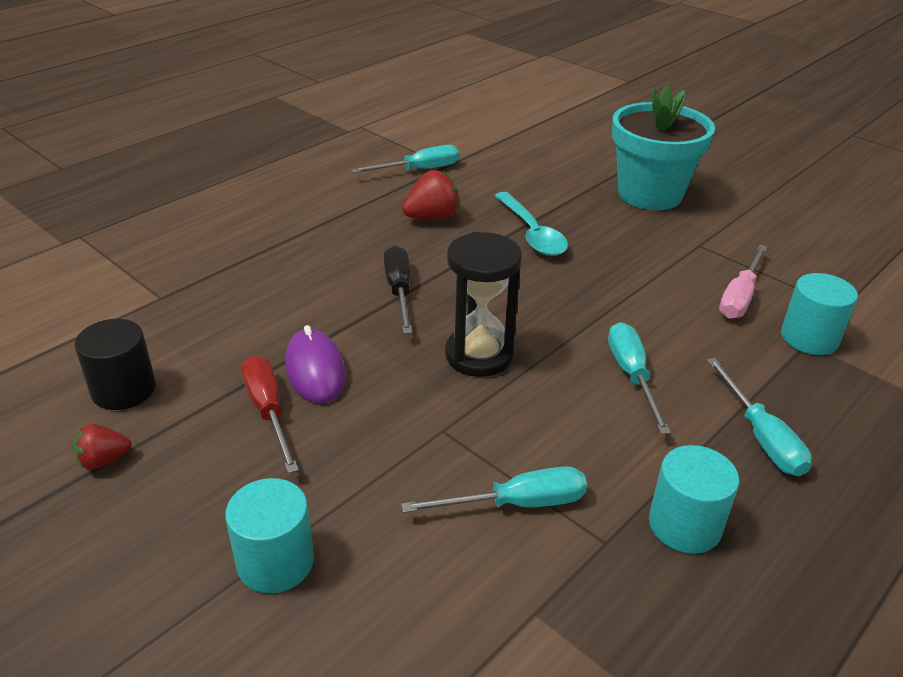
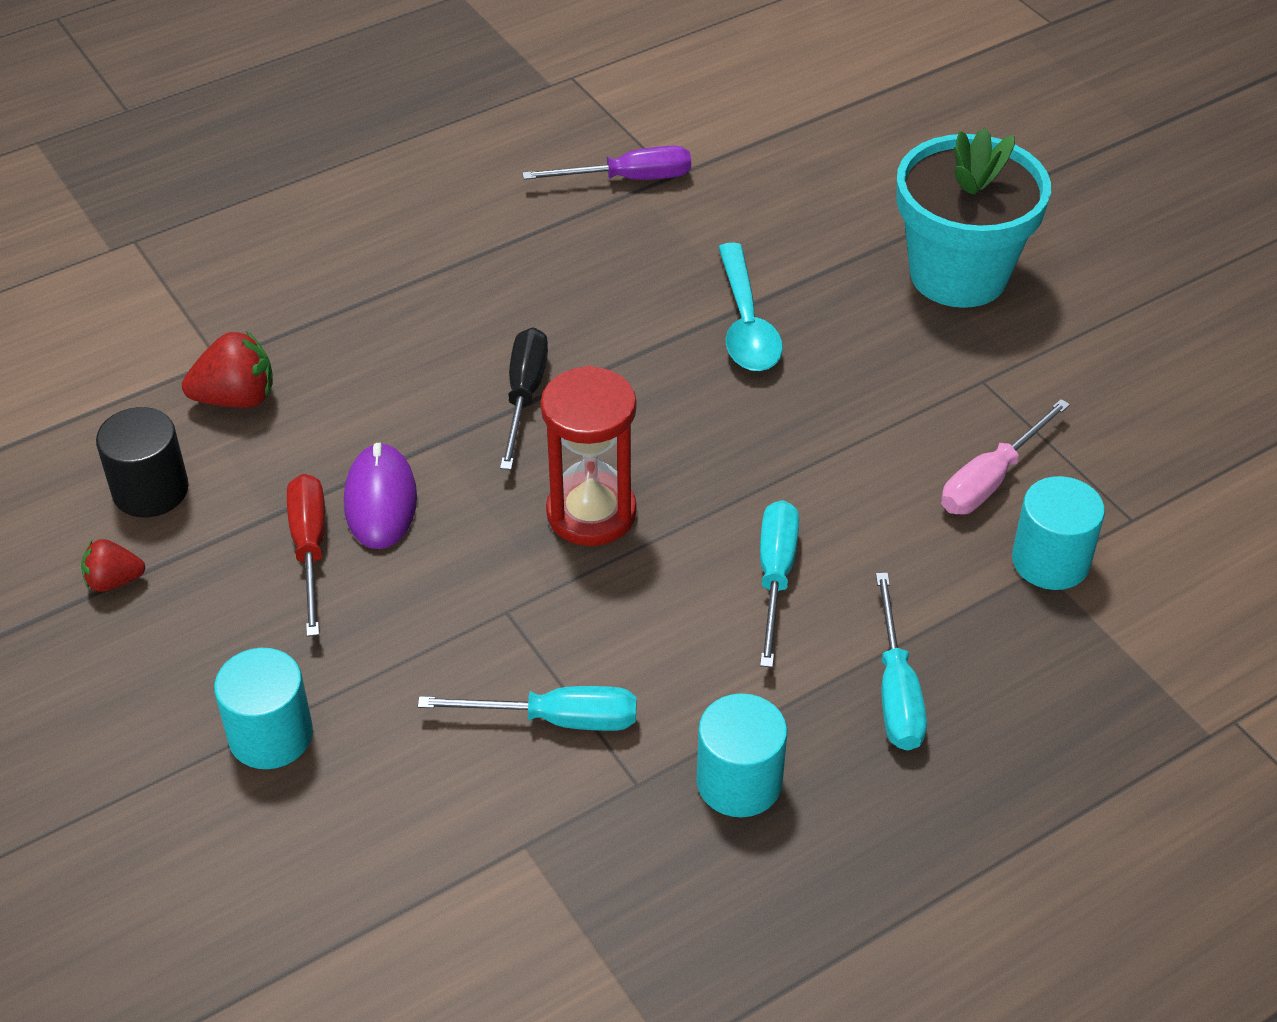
camera: 15 degrees right, 10 degrees up
turquoise screwdriver [351,145,459,173] -> purple screwdriver [522,145,691,180]
red strawberry [402,170,460,219] -> red strawberry moved to [182,331,273,408]
black hourglass [445,232,522,377] -> red hourglass [541,366,637,546]

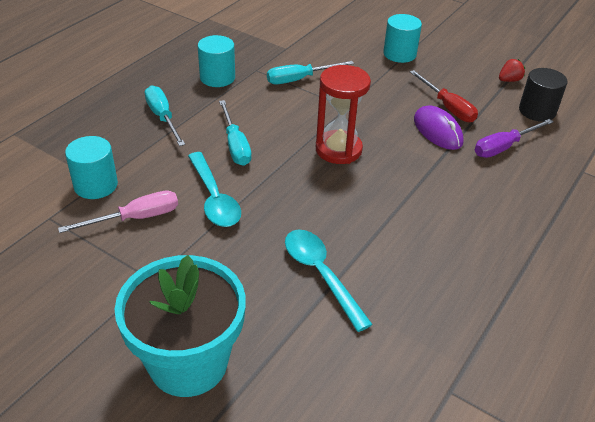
camera: 155 degrees right, 5 degrees down
red strawberry [182,331,273,408] -> none
black screwdriver [500,327,548,470] -> none
purple screwdriver [522,145,691,180] -> purple screwdriver moved to [475,119,554,158]
pink screwdriver [941,399,1070,514] -> pink screwdriver turned 45 degrees clockwise [58,190,178,233]
none -> turquoise spoon [188,152,241,227]

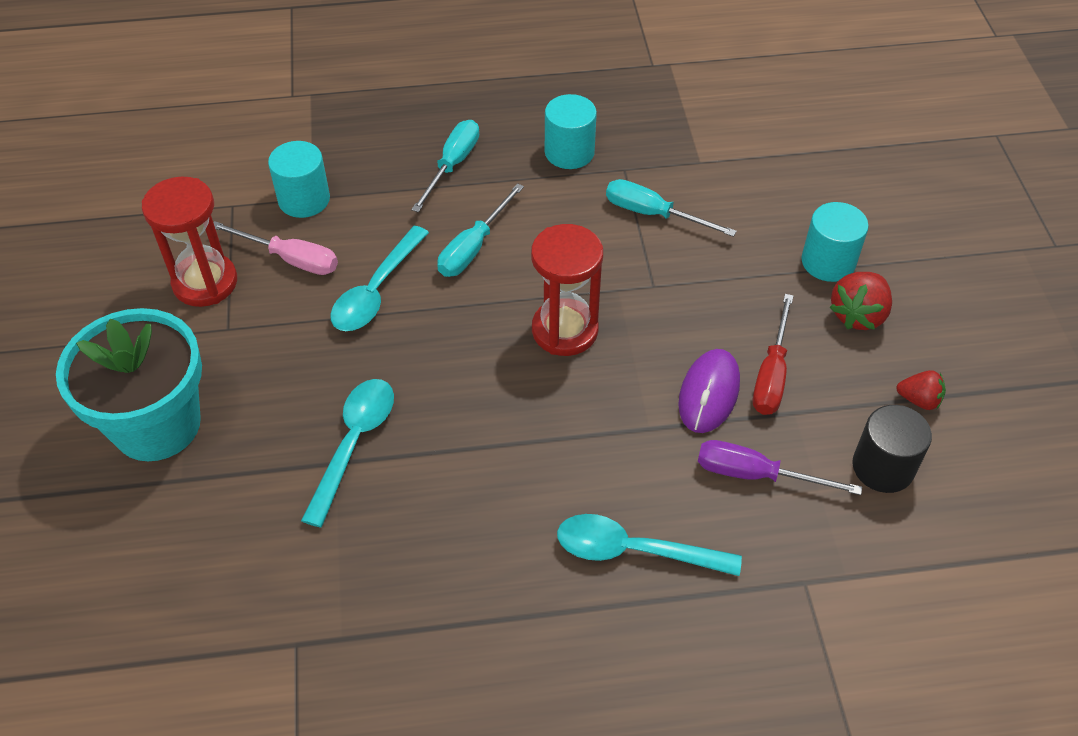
camera: 50 degrees right, 10 degrees up
none -> red hourglass [142,177,237,307]
none -> turquoise spoon [557,514,742,576]
none -> red strawberry [829,272,892,330]

